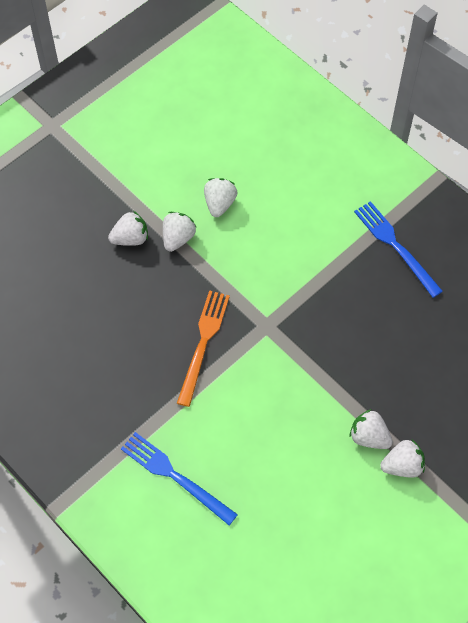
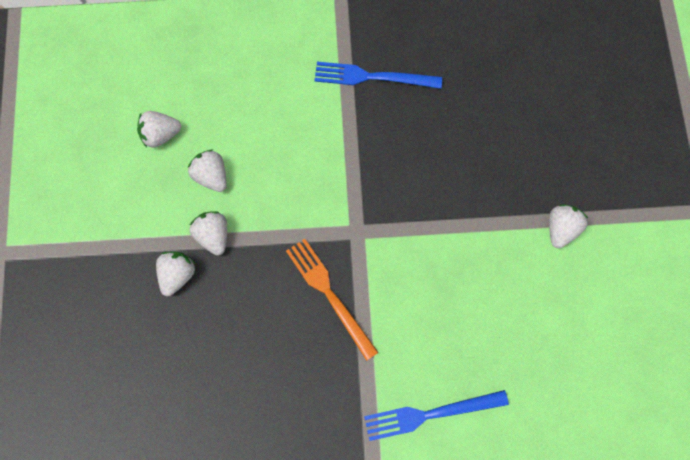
camera: 50 degrees left, 10 degrees up
white strawberry [350,409,393,449] -> white strawberry moved to [137,111,181,148]

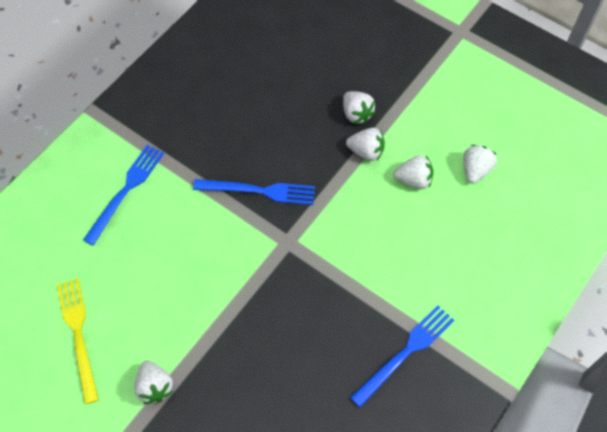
camera: 130 degrees right, 10 degrees down
orange fork [286,239,379,361] -> blue fork [193,179,315,205]
none -> yellow fork [57,278,99,404]

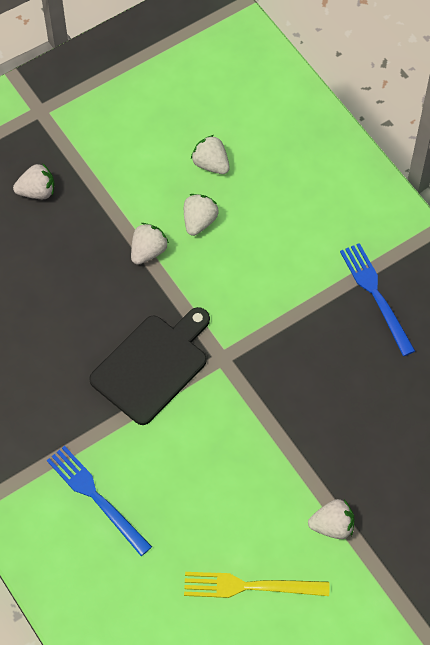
camera: 70 degrees left, 0 degrees up
blue fork [193,179,315,205] -> black cutting board [89,307,210,425]
white strawberry [343,91,375,124] -> white strawberry moved to [13,163,54,199]

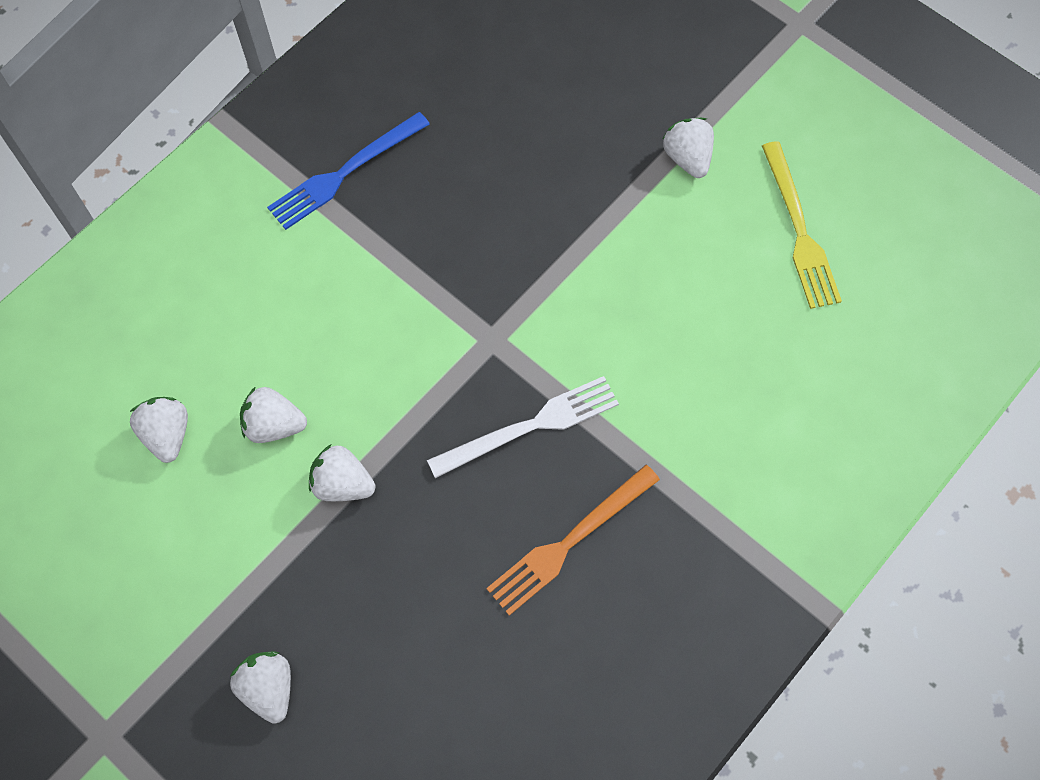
camera: 105 degrees left, 5 degrees up
blue fork [47,446,152,556] -> none
black cutting board [89,307,210,425] -> white fork [427,376,619,478]
white strawberry [191,135,230,174] -> white strawberry turned 135 degrees clockwise [130,397,188,463]
none -> orange fork [486,465,660,616]

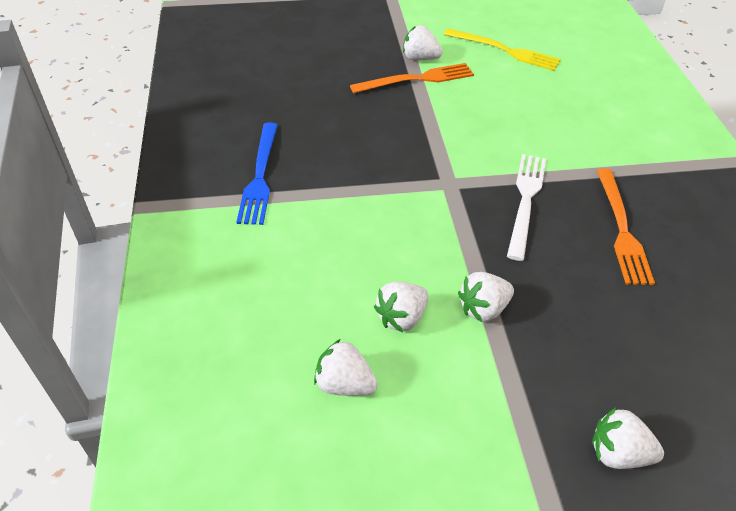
camera: 50 degrees left, 20 degrees down
none -> orange fork [350,63,474,93]

